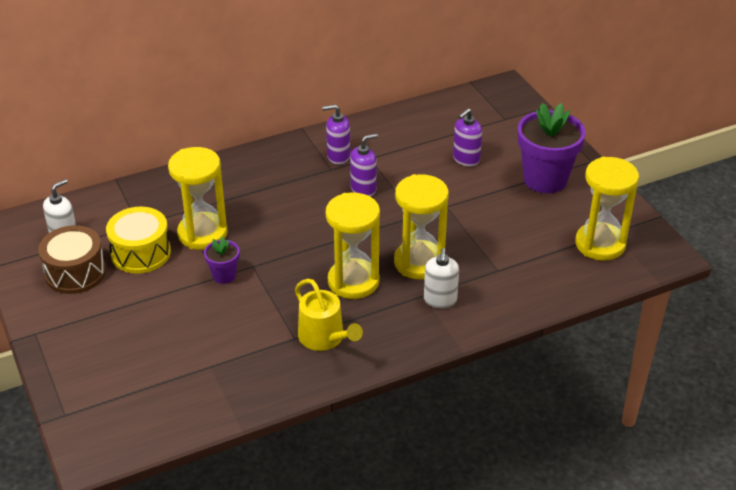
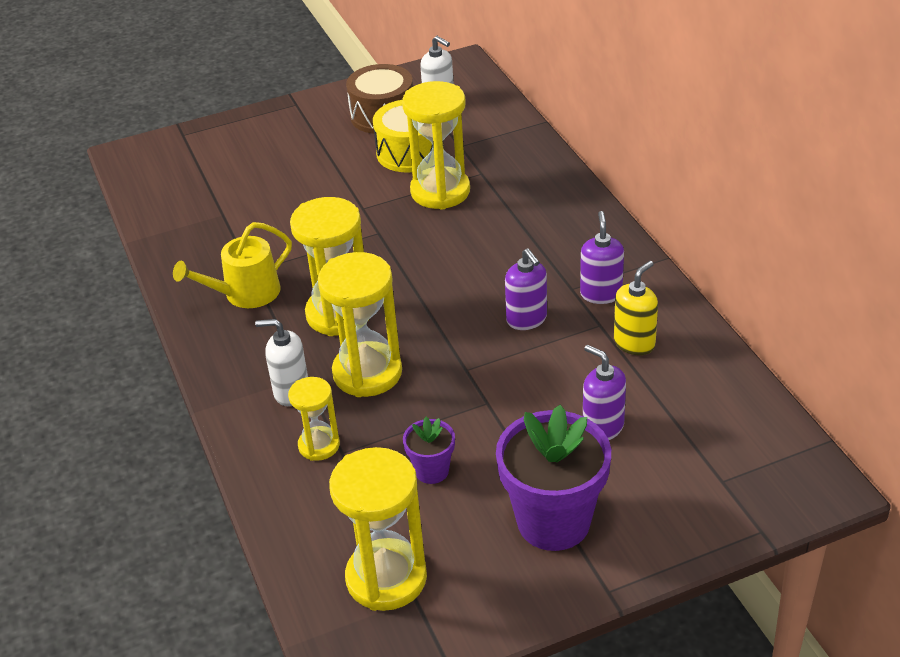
camera: 95 degrees right, 0 degrees up
purple flower pot [204,237,239,284] -> purple flower pot moved to [403,417,455,484]
none -> yellow hourglass [288,377,340,461]
none -> yellow soap dispenser [614,261,658,355]

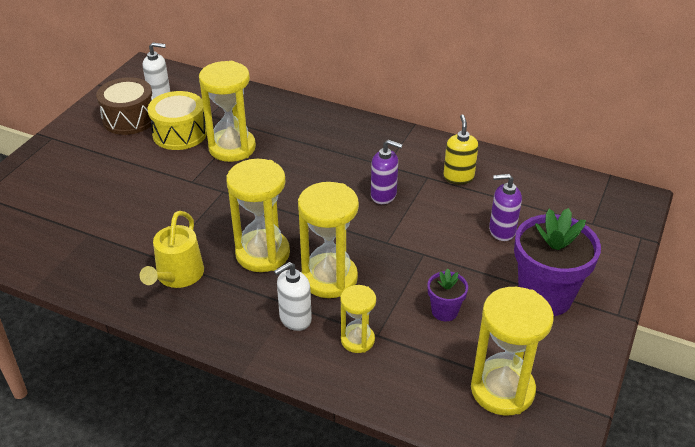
camera: 45 degrees left, 0 degrees up
purple soap dispenser [580,211,624,304] -> none

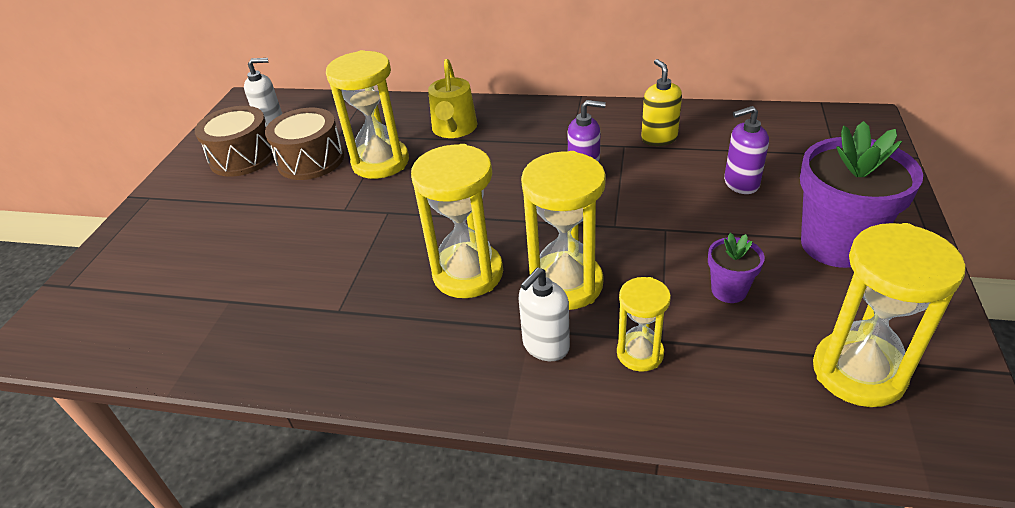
camera: 10 degrees left, 0 degrees up
yellow watering can [140,211,204,288] -> yellow watering can moved to [428,59,477,138]
yellow drum [148,91,207,150] -> brown drum [265,108,344,180]

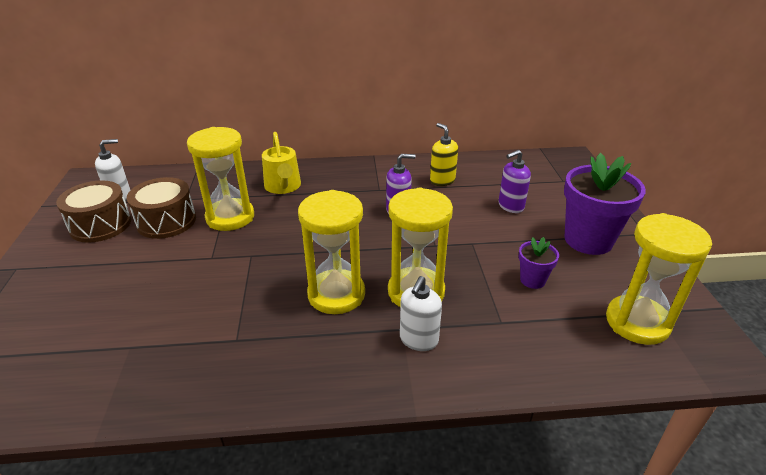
camera: 20 degrees left, 5 degrees down
yellow hourglass [617,277,671,372] -> none

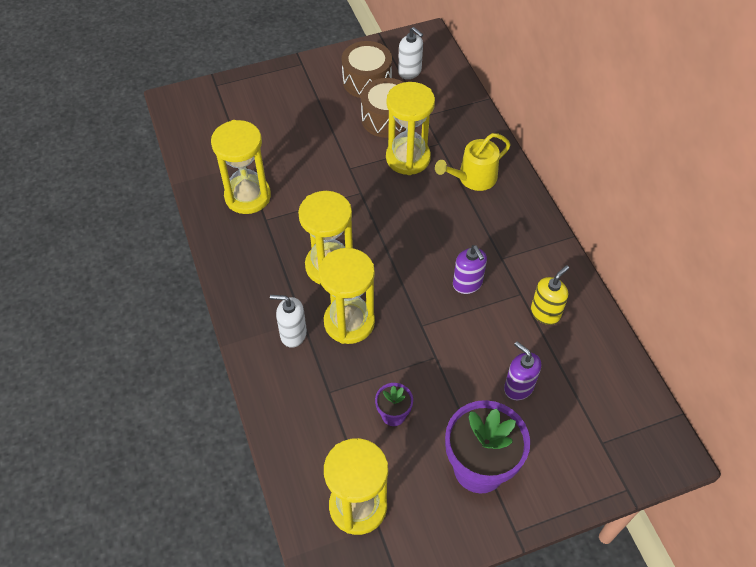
camera: 75 degrees right, 20 degrees up
none -> yellow hourglass [211,120,271,214]

